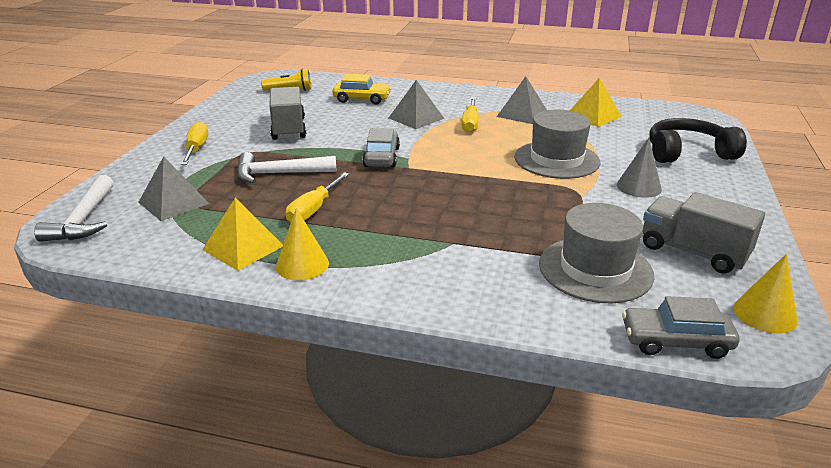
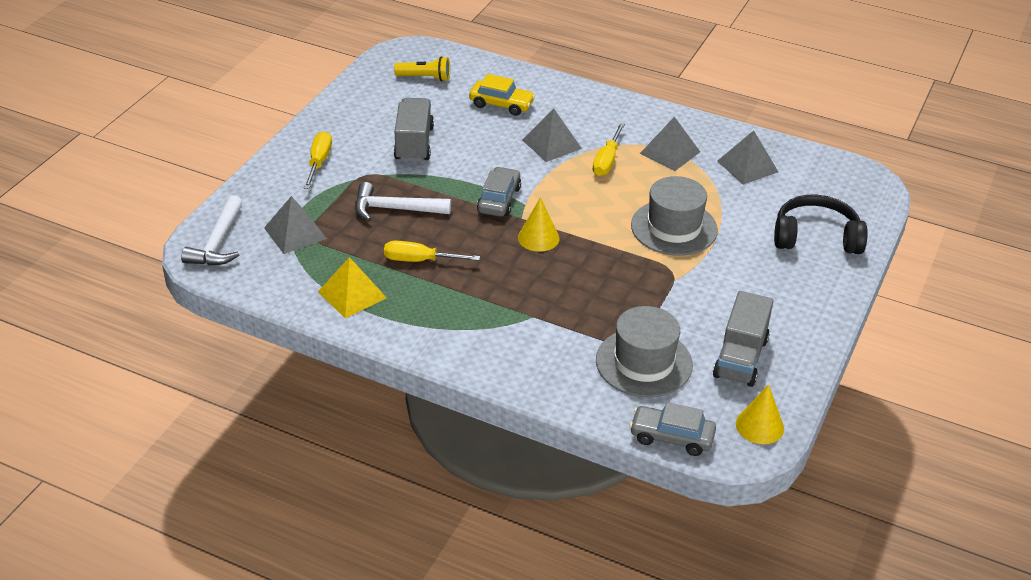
camera: 10 degrees right, 10 degrees up
yellow cone [276,208,329,280] -> yellow cone moved to [518,197,560,252]
yellow screwdriver [286,172,349,223] -> yellow screwdriver turned 60 degrees clockwise [384,241,480,262]
yellow pyramid [570,78,622,127] -> grey pyramid [717,131,778,185]
grey cone [617,138,662,198] -> none
grey truck [643,192,765,274] -> grey truck turned 120 degrees counterclockwise [713,291,773,387]

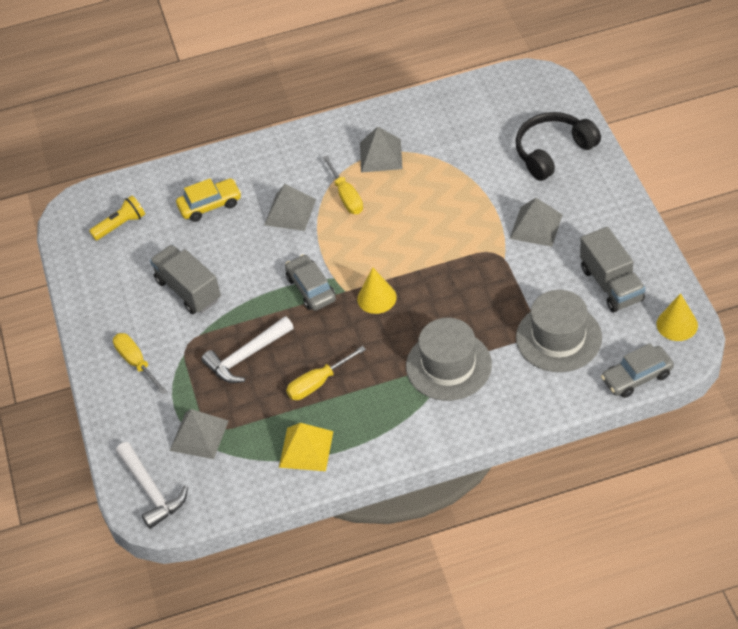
camera: 35 degrees left, 10 degrees up
grey hat [631,176,718,256] -> grey hat moved to [406,318,492,401]
grey pyramid [717,131,778,185] -> grey pyramid moved to [510,198,563,247]

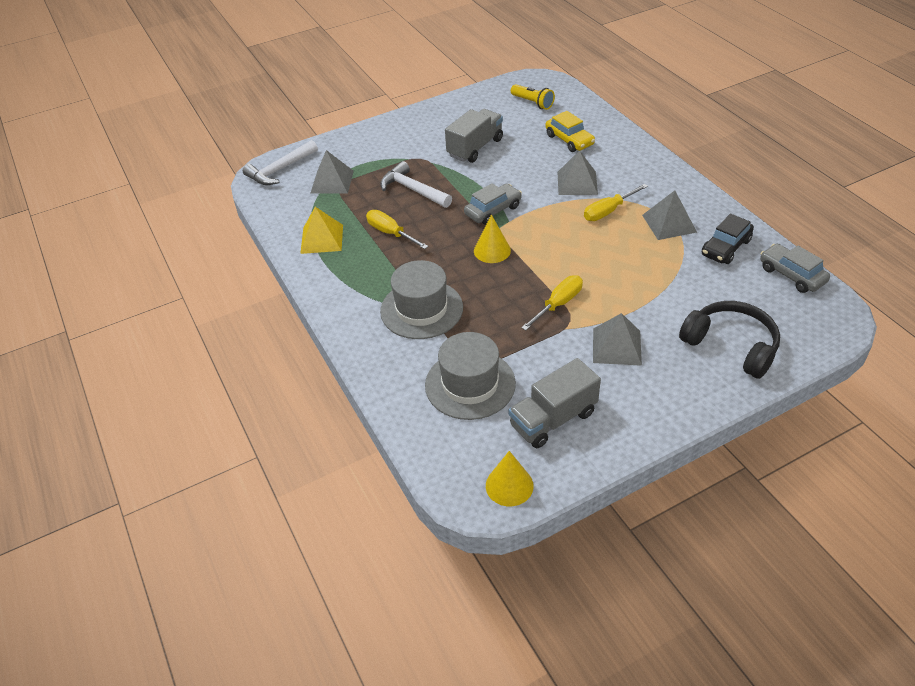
camera: 75 degrees right, 5 degrees down
yellow screwdriver [113,333,167,395] -> yellow screwdriver moved to [521,275,583,330]
grey car [601,343,674,398] -> grey car moved to [760,244,830,293]
none -> black car [702,214,754,264]

